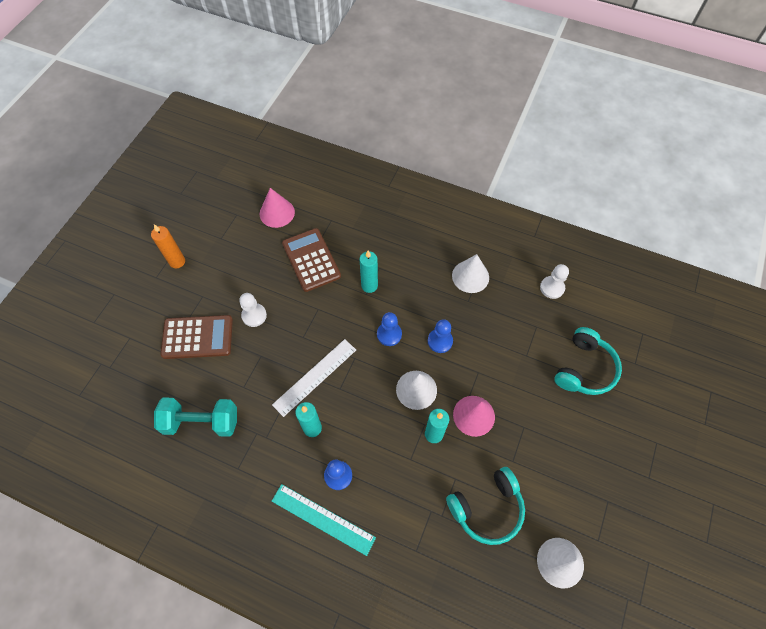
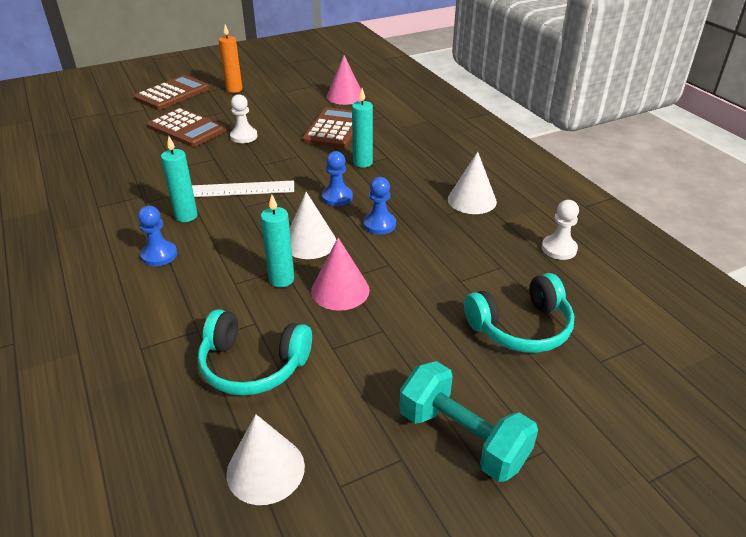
camera: 40 degrees right, 25 degrees down
turquoise dumbbell [154,397,237,437] -> turquoise dumbbell moved to [399,361,538,482]
turquoise ruler [272,484,376,556] -> none
none -> brown calculator [134,75,209,110]

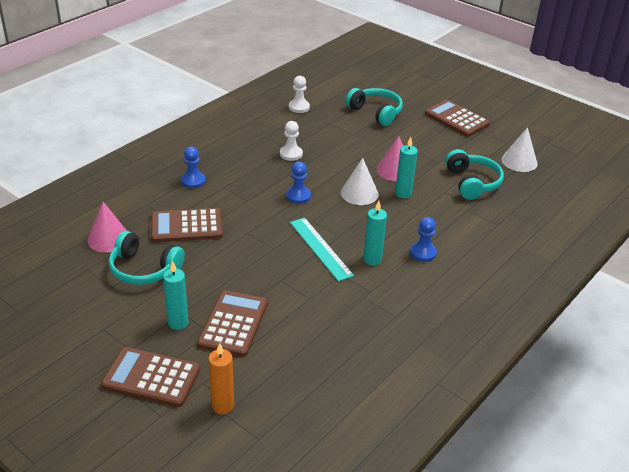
camera: 115 degrees left, 0 degrees up
white ruler [192,180,294,197] -> turquoise ruler [290,218,354,282]
orange candle [219,24,243,93] -> orange candle moved to [208,343,234,414]
white pawn [230,94,258,143] -> white pawn moved to [280,121,303,161]
turquoise candle [352,88,373,168] -> turquoise candle moved to [163,261,189,330]
blue pawn [363,177,396,235] -> blue pawn moved to [181,147,205,188]
turquoise dumbbell [399,361,538,482] -> brown calculator [425,100,490,137]
white cone [448,152,497,214] -> none
none -> turquoise headphones [109,231,185,285]

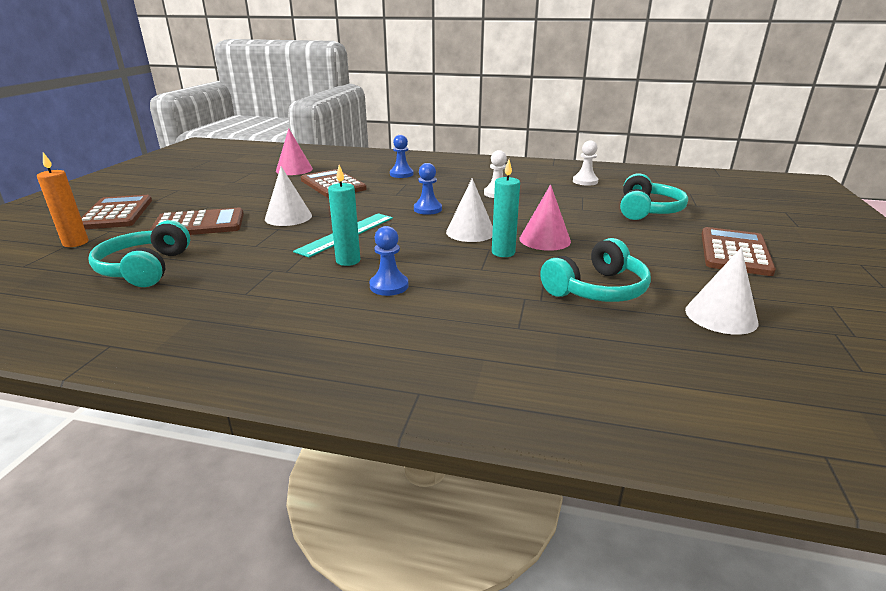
camera: 65 degrees right, 10 degrees down
turquoise headphones [109,231,185,285] -> turquoise headphones moved to [88,220,190,287]
turquoise candle [163,261,189,330] -> none
none -> white cone [265,166,312,226]

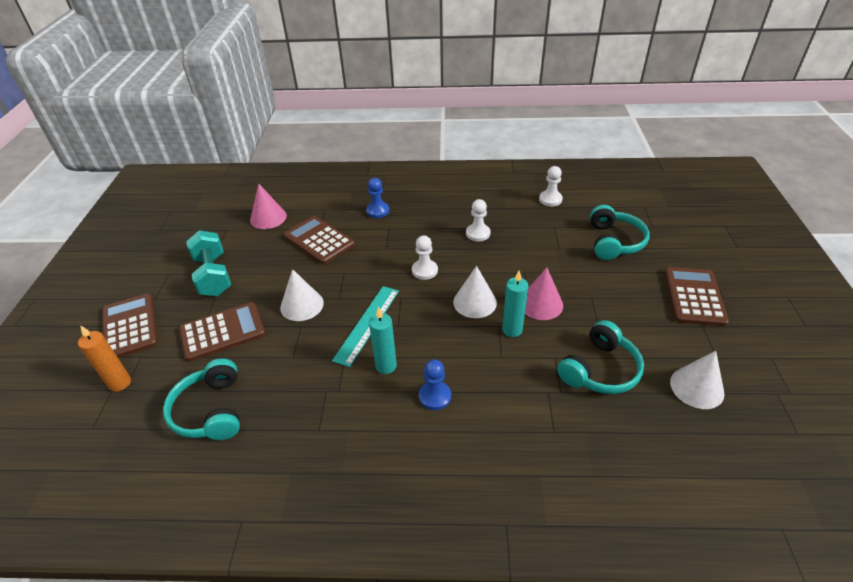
camera: 10 degrees left, 15 degrees up
blue pawn [414,163,442,215] -> white pawn [412,235,438,280]
none -> turquoise dumbbell [186,230,231,296]

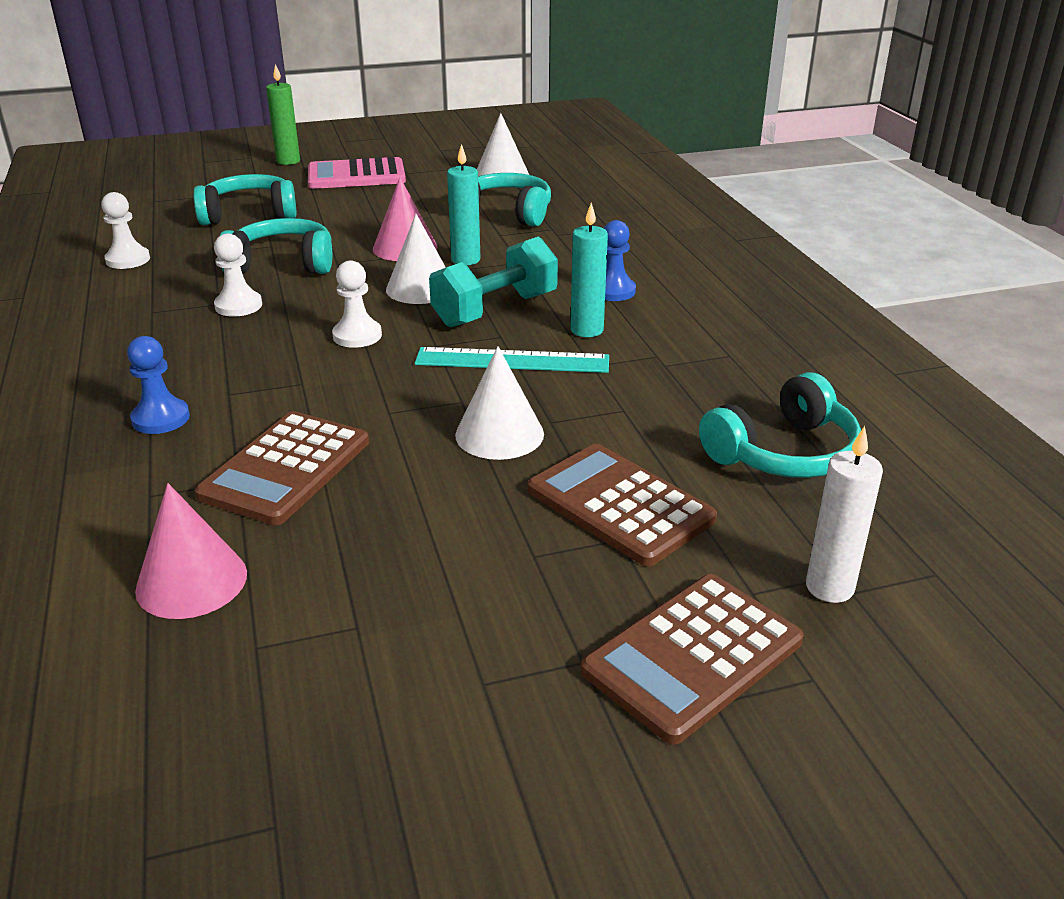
camera: 110 degrees left, 10 degrees down
orange candle [78,325,131,392] -> white candle [806,426,883,603]
turquoise dumbbell [186,230,231,296] -> turquoise dumbbell moved to [429,236,558,327]
brown calculator [664,267,729,326] -> pink calculator [308,157,406,189]
none -> turquoise headphones [220,218,332,274]
none -> green candle [266,64,300,165]

